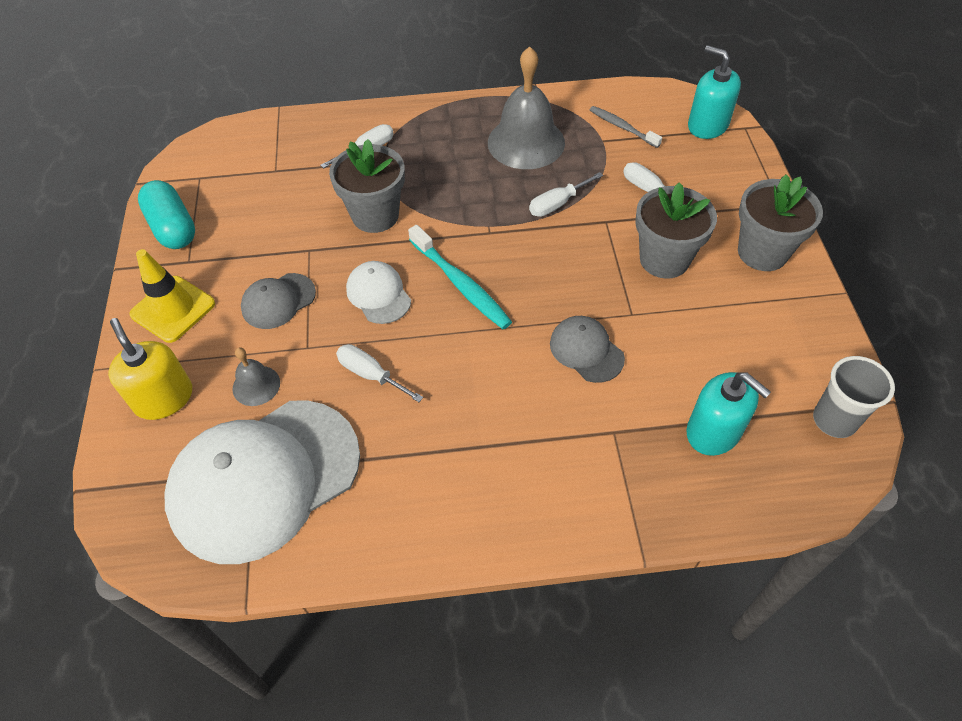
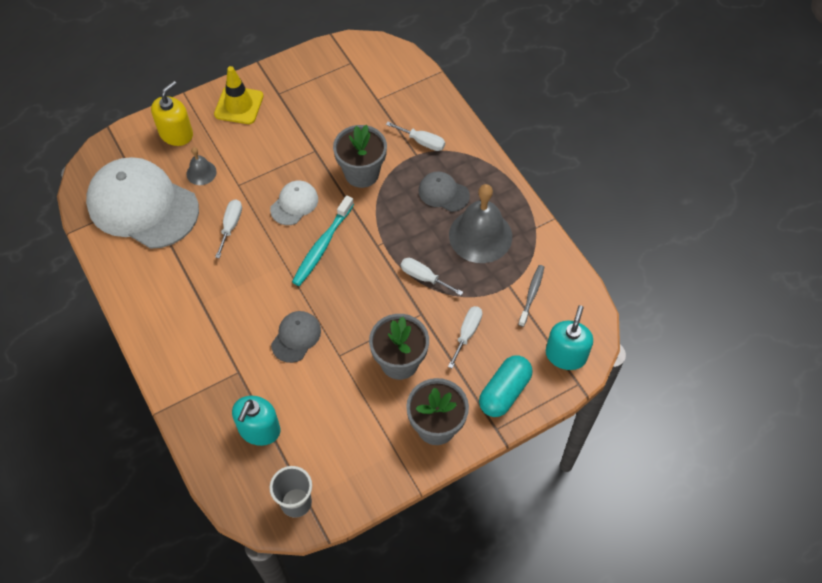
camera: 65 degrees right, 5 degrees up
turquoise capsule [138,180,195,249] -> turquoise capsule moved to [479,355,532,417]
grey cap [241,273,316,329] -> grey cap moved to [418,171,470,212]

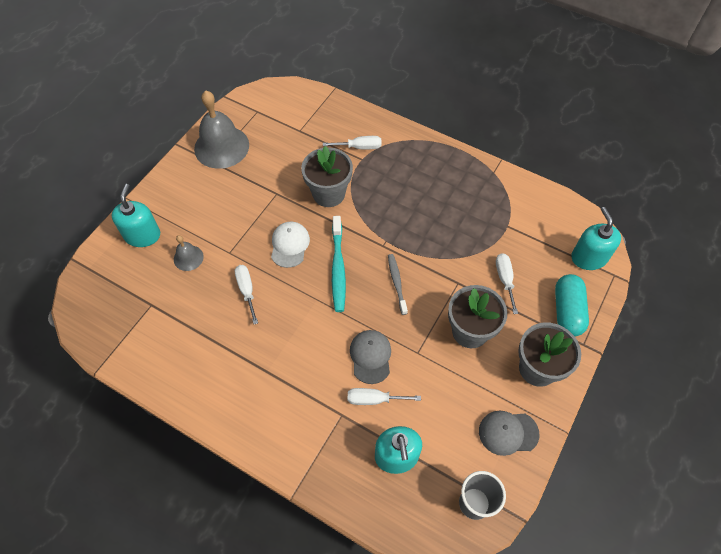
camera: 30 degrees left, 0 degrees up
white cap [86,157,199,249] -> none
yellow soap dispenser [151,81,193,146] -> turquoise soap dispenser [111,184,160,247]
yellow traffic cone [214,66,263,124] -> none
white screwdriver [401,258,463,296] -> white screwdriver moved to [348,388,421,405]
grey cap [418,171,470,212] -> grey cap moved to [479,411,539,456]
grey bell [449,184,512,263] -> grey bell moved to [194,90,249,169]
grey toothbrush [518,265,544,327] -> grey toothbrush moved to [388,254,408,315]

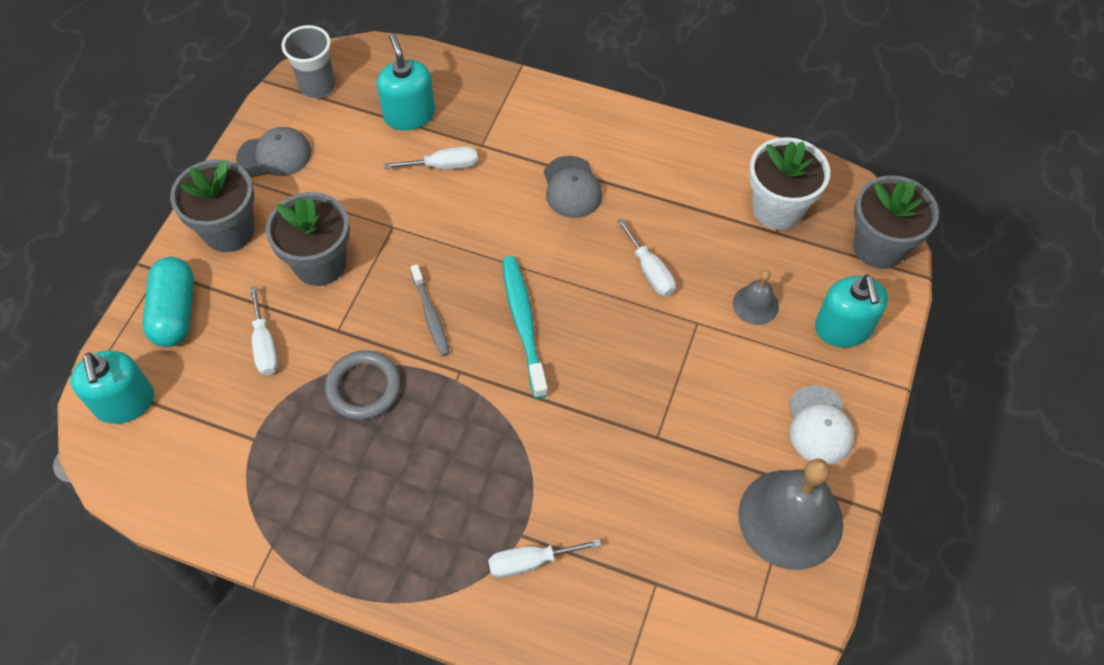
camera: 170 degrees right, 0 degrees up
white cap [271,222,310,268] -> white cap moved to [789,386,855,465]
grey flower pot [301,146,353,207] -> grey flower pot moved to [853,175,939,269]
grey cap [350,330,391,384] -> grey cap moved to [544,156,602,218]
none -> grey ring [325,351,401,420]
none -> white flower pot [749,137,830,230]

